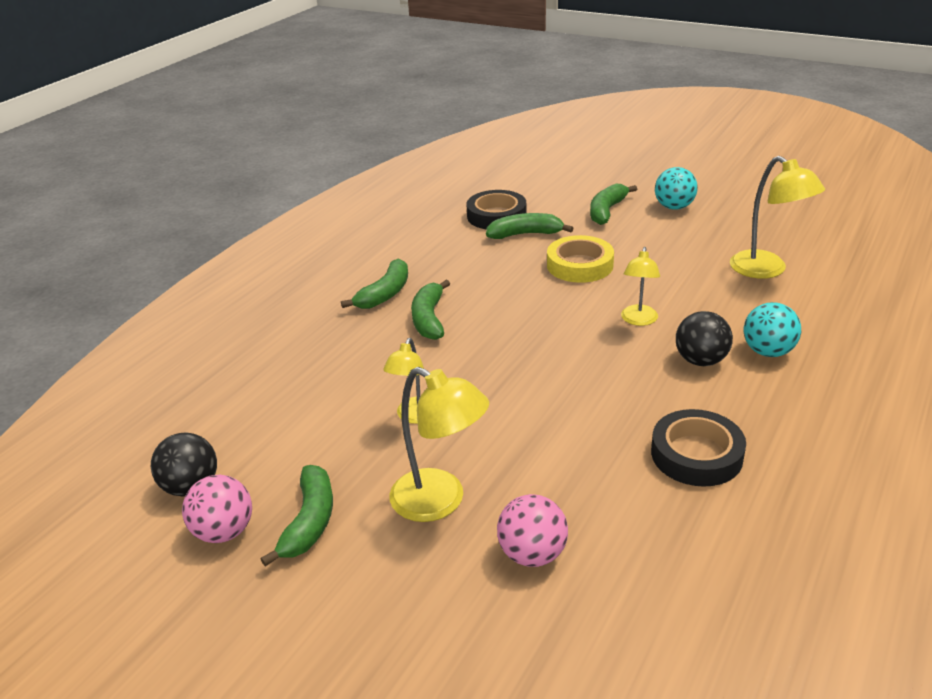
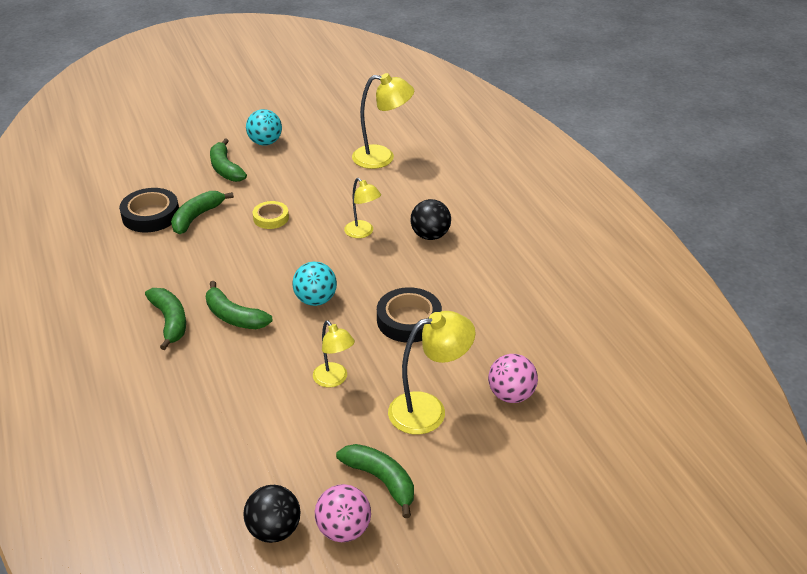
camera: 55 degrees left, 5 degrees up
yellow tape [547,235,614,283] -> yellow tape [253,201,289,229], size x0.62
black tape [651,409,746,487] -> black tape moved to [377,287,442,343]
turquoise ball [744,302,801,357] -> turquoise ball moved to [292,262,337,306]

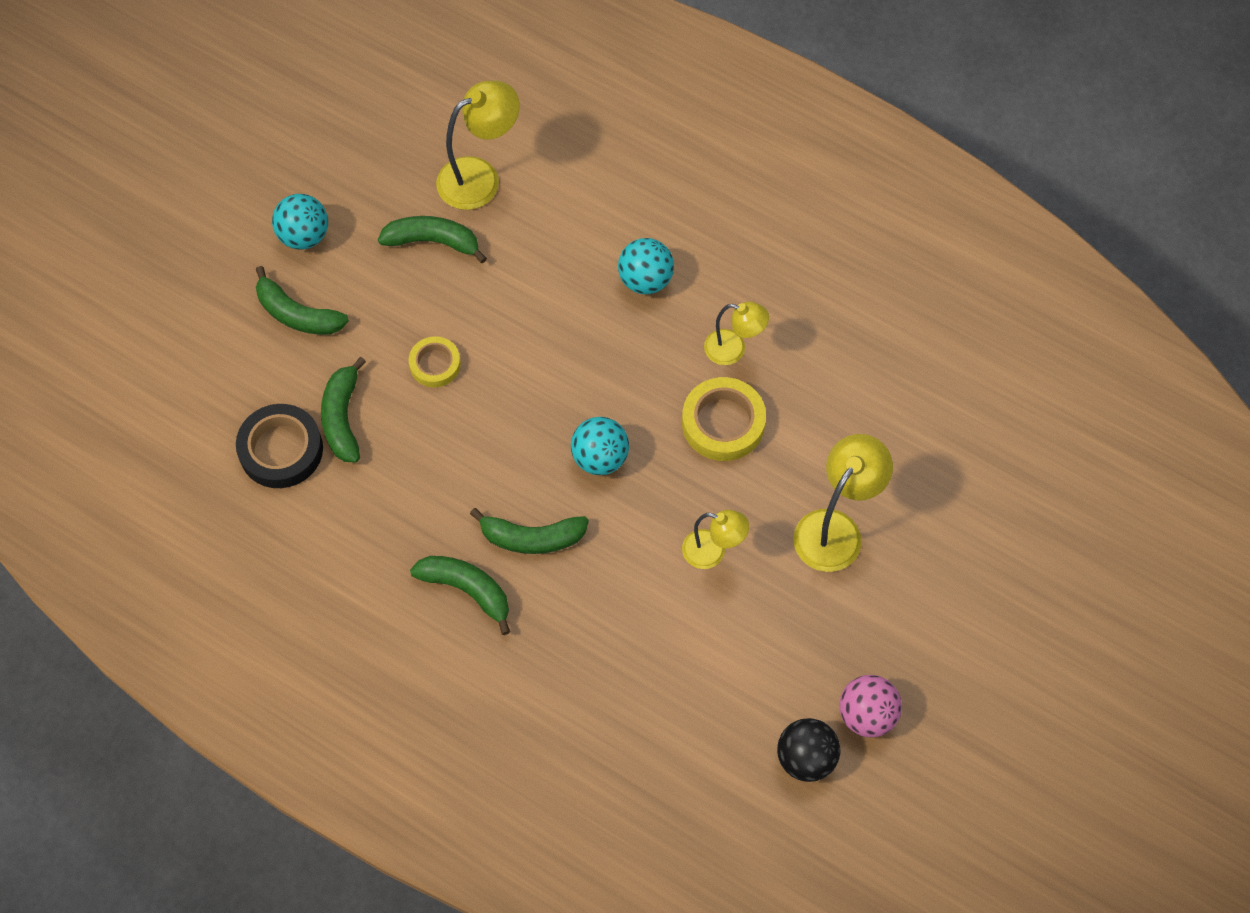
camera: 35 degrees left, 25 degrees up
green banana [336,444,414,518] -> green banana moved to [378,216,487,263]
yellow lamp [344,178,381,238] -> yellow lamp moved to [704,302,769,365]
black tape [377,287,442,343] -> yellow tape [682,377,766,461]
black ball [410,199,451,240] -> turquoise ball [618,238,674,294]
pink ball [488,354,538,403] -> none

